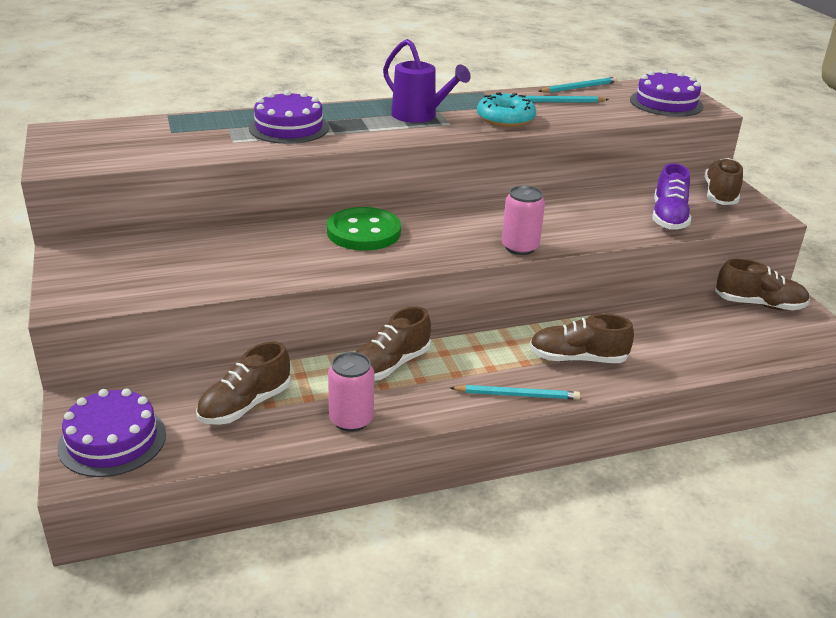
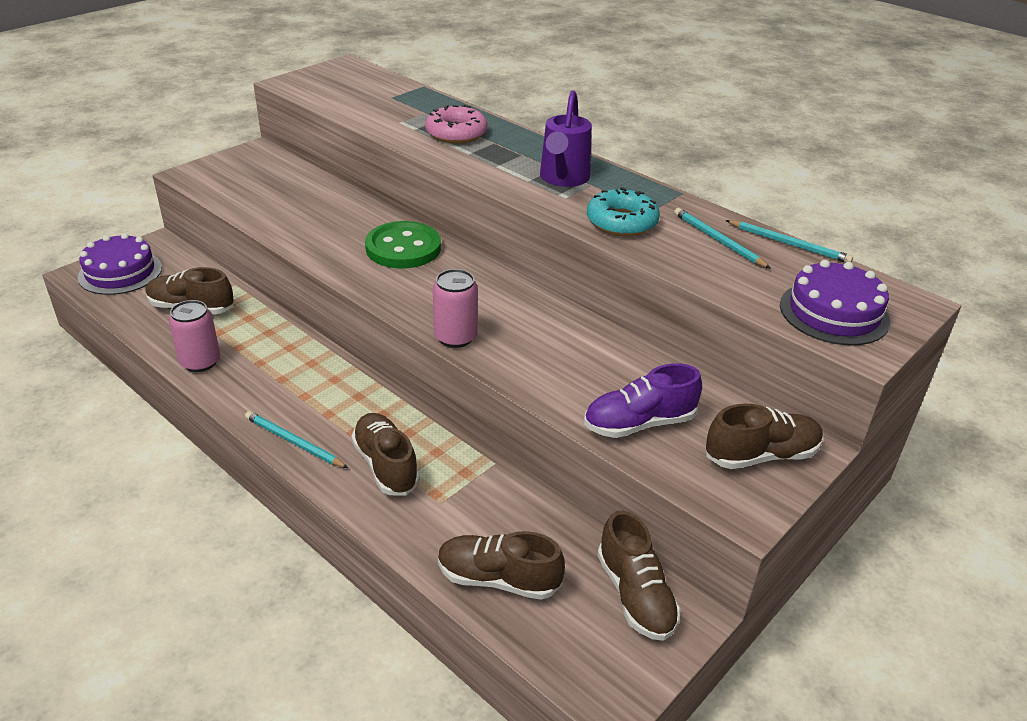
camera: 60 degrees right, 5 degrees up
purple cake [249,90,329,144] -> pink donut [425,105,487,144]
brown shoe [356,306,431,381] -> brown shoe moved to [438,531,565,600]
turquoise pencil [450,385,580,400] -> turquoise pencil turned 150 degrees clockwise [245,411,348,468]

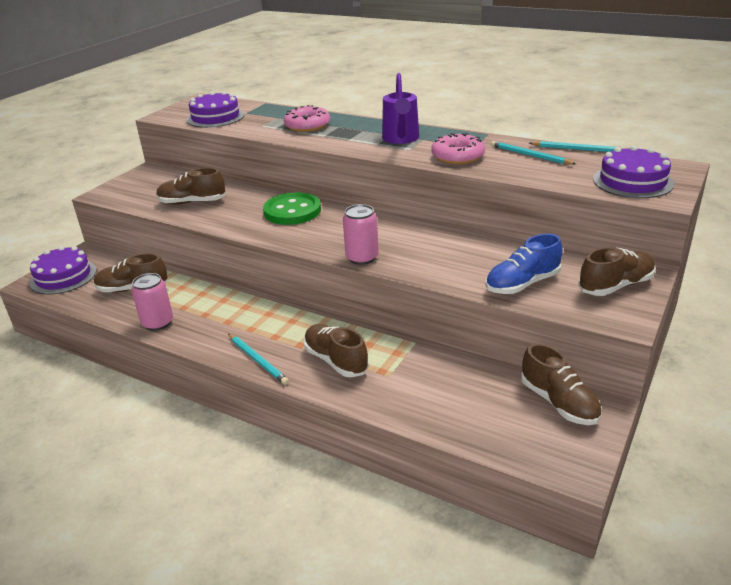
camera: 10 degrees left, 5 degrees down
turquoise pencil [245,411,348,468] -> turquoise pencil turned 150 degrees counterclockwise [228,334,289,385]
brown shoe [438,531,565,600] -> brown shoe moved to [156,168,226,204]
purple shoe [584,363,702,438] -> blue shoe [486,234,563,294]
turquoise donut [587,187,660,236] -> pink donut [431,133,485,164]
none -> purple cake [187,91,244,128]

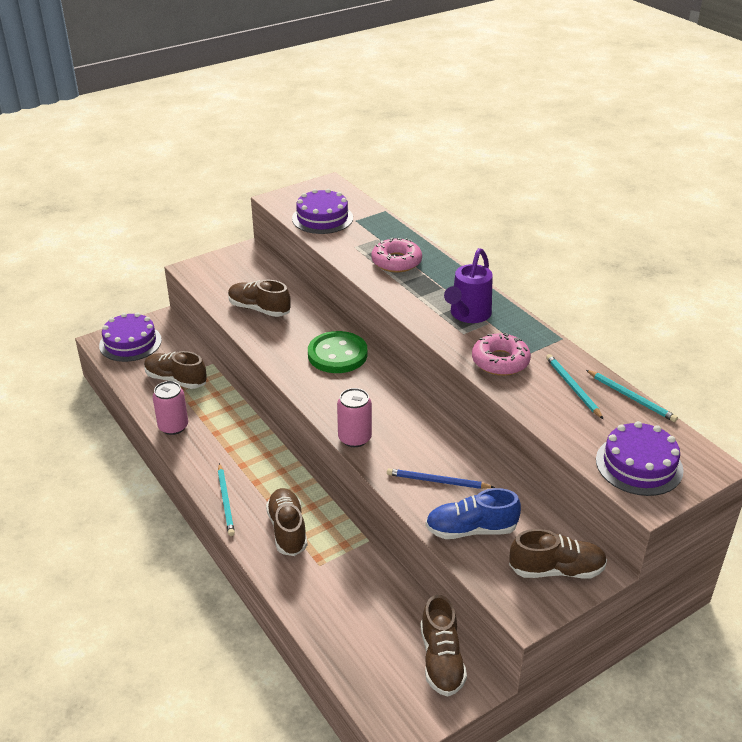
camera: 25 degrees right, 5 degrees up
none -> blue pencil [387,468,495,489]

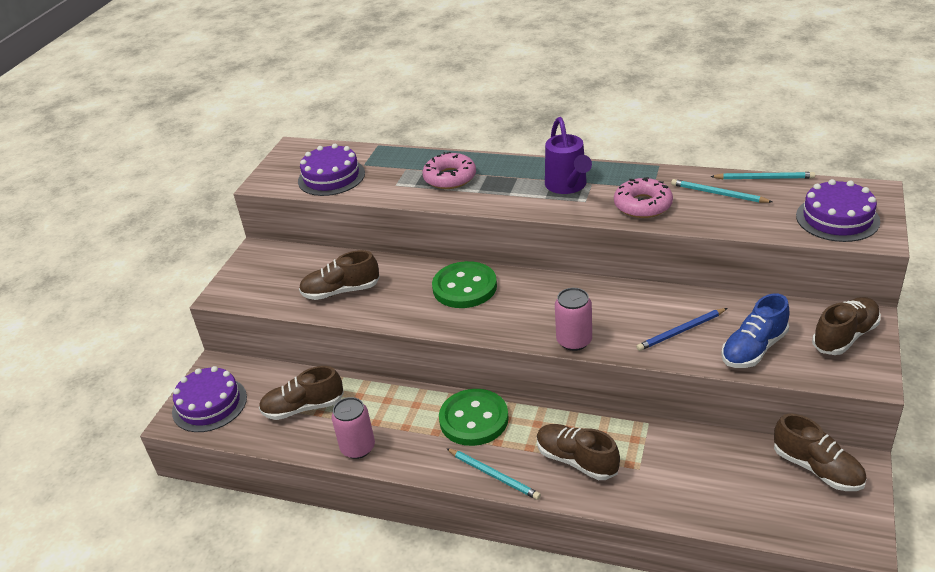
camera: 35 degrees left, 0 degrees up
none -> green button [439,389,509,446]

